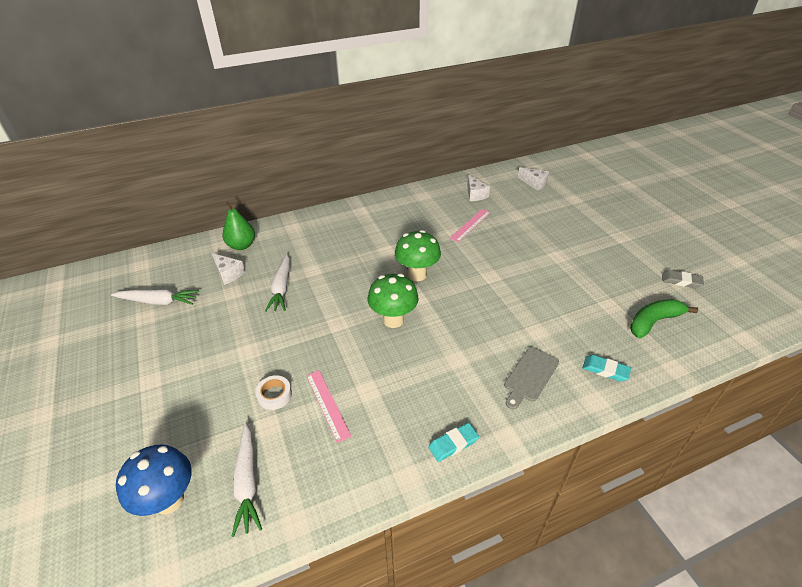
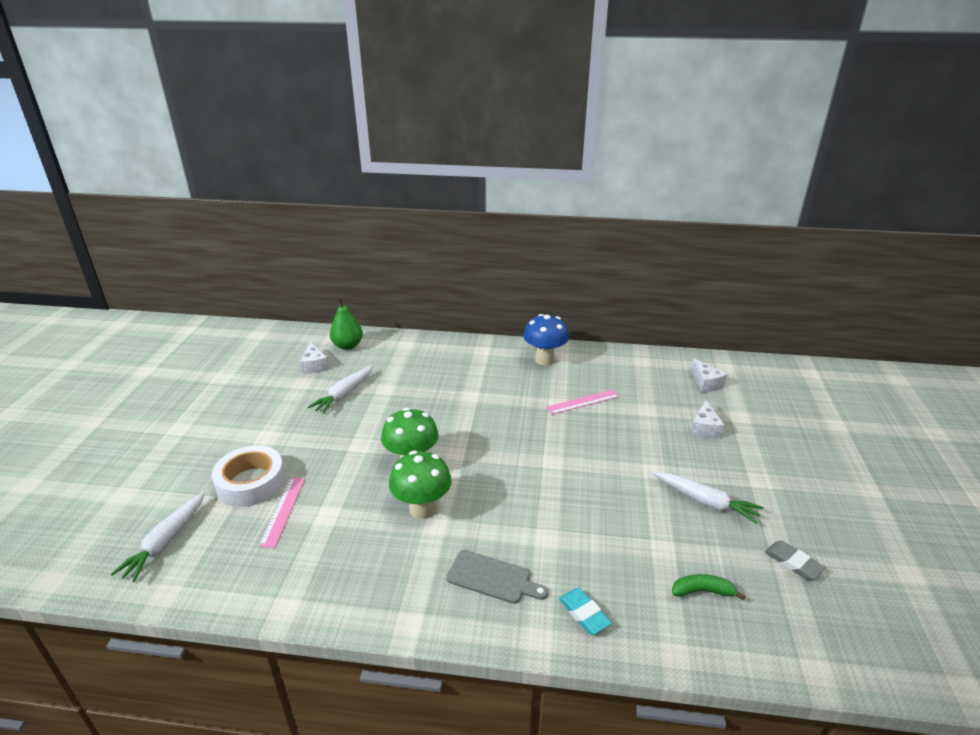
camera: 30 degrees right, 10 degrees down
white carrot [111,289,199,305] -> white carrot moved to [652,472,764,524]
blue mushroom [116,445,192,516] -> blue mushroom moved to [523,314,569,365]
white tape [255,375,292,410] -> white tape [212,446,286,507], size x1.89
green mushroom [395,230,441,281] -> green mushroom moved to [389,451,452,519]
turquoise eraser [429,423,479,462] -> none
white cheese [467,175,490,201] -> white cheese moved to [690,400,725,439]
grey cutting board [504,347,559,409] -> grey cutting board turned 135 degrees counterclockwise [446,550,548,604]
green banana [630,299,698,338] -> green banana [672,574,745,600], size x0.63

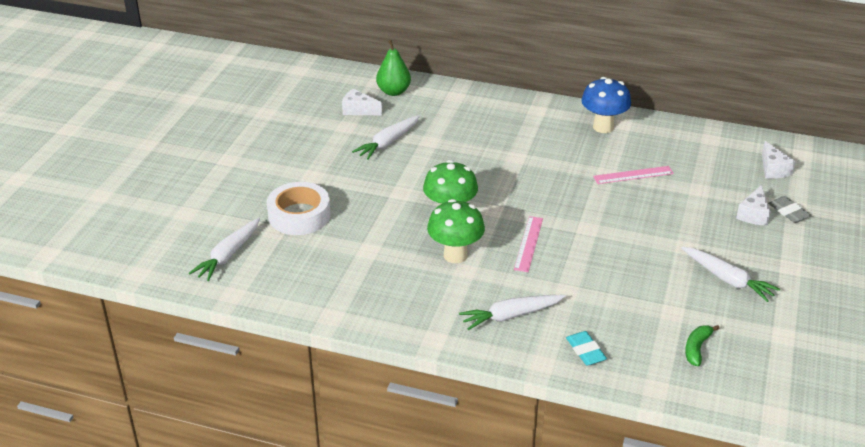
camera: 10 degrees right, 5 degrees up
pink ruler [259,477,305,548] -> pink ruler moved to [514,216,543,272]
white cheese [300,342,329,374] -> white cheese turned 120 degrees clockwise [342,88,382,115]
grey cutting board [446,550,548,604] -> white carrot [459,295,566,330]
green banana [672,574,745,600] -> green banana turned 75 degrees counterclockwise [685,325,720,366]
grey eraser [765,541,825,580] -> grey eraser moved to [768,196,812,223]

